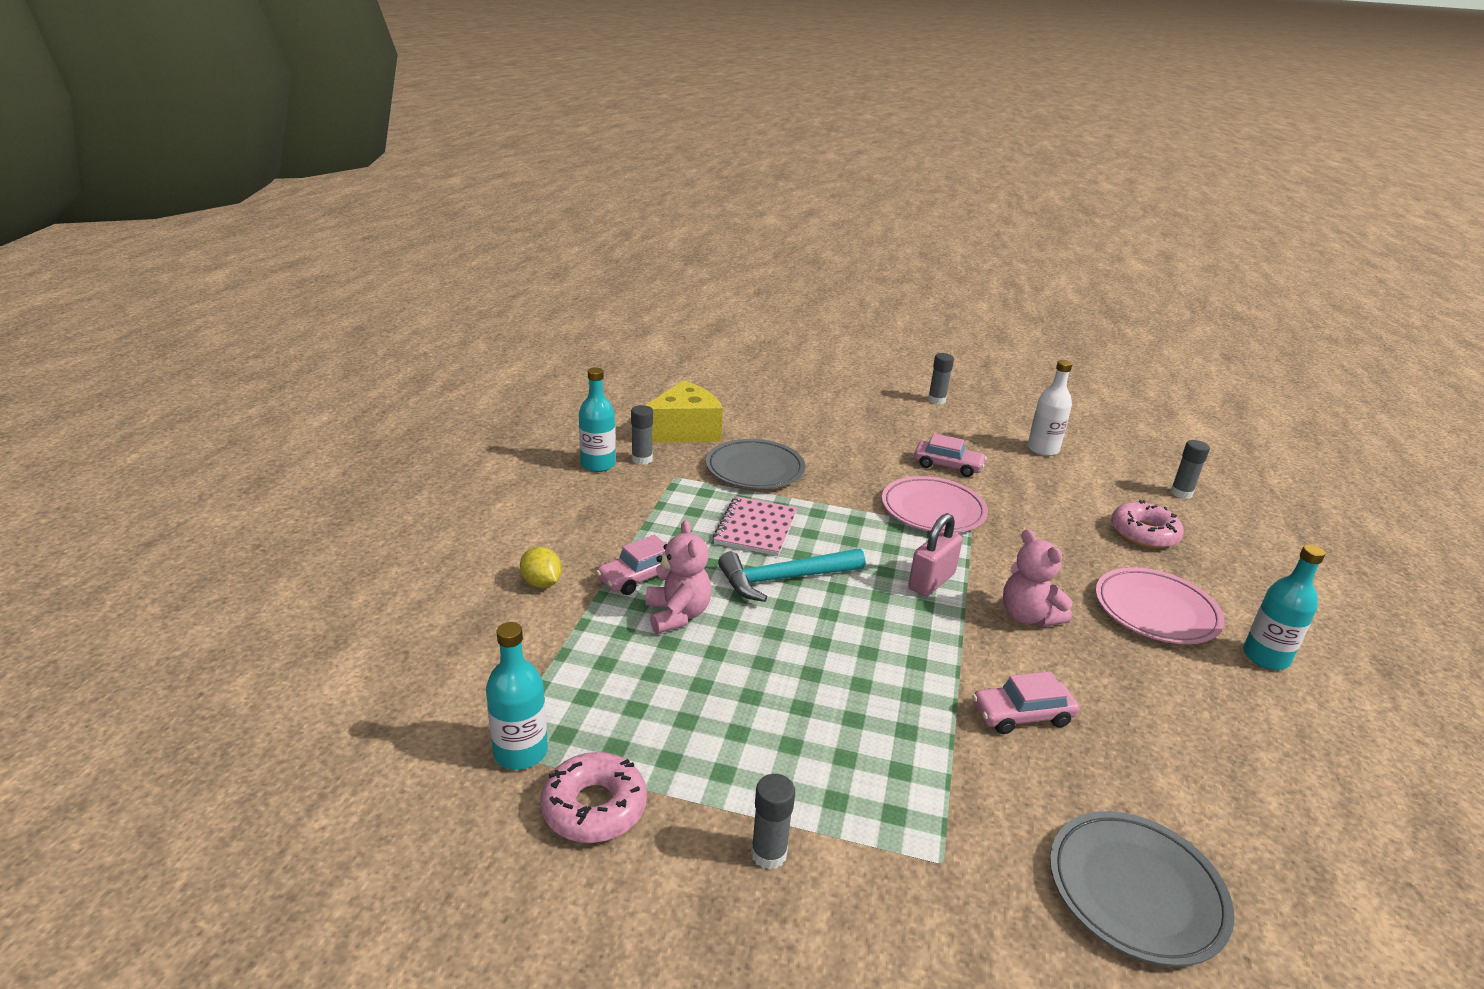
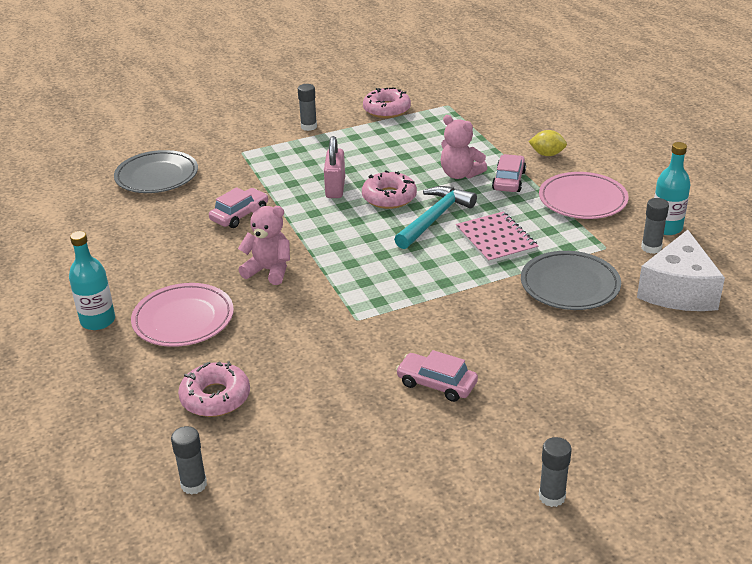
camera: 145 degrees right, 5 degrees up
turquoise bottle [486,622,548,770] -> none
yellow cheese [645,380,723,443] -> white cheese [637,230,725,311]
pink plate [882,476,988,533] -> pink plate moved to [539,172,628,219]
pink padlock [908,513,963,596] -> pink padlock moved to [324,136,345,198]
pink car [914,433,987,477] -> pink car turned 45 degrees clockwise [396,350,478,402]
white bottle [1027,360,1072,456] -> none
none -> pink donut [362,171,417,209]

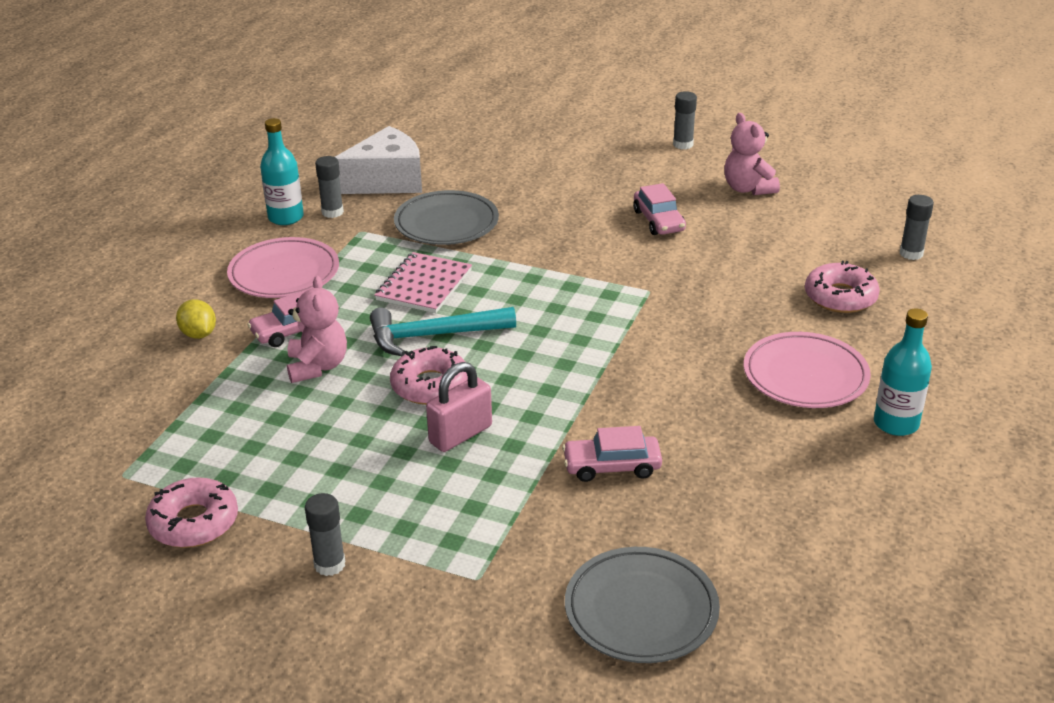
camera: 135 degrees left, 0 degrees up
pink teddy bear [238,201,290,285] -> pink teddy bear moved to [724,113,780,195]

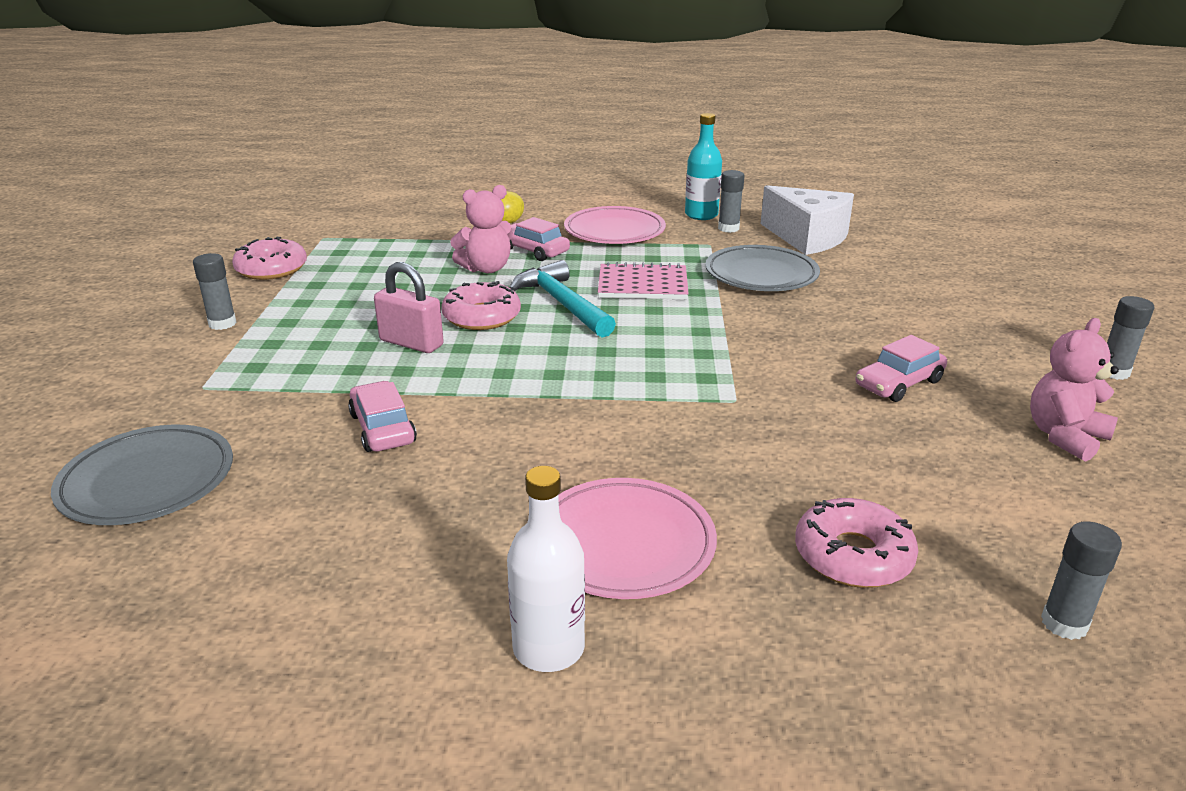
camera: 70 degrees right, 5 degrees down
turquoise bottle [874,308,932,436] -> white bottle [507,466,585,672]

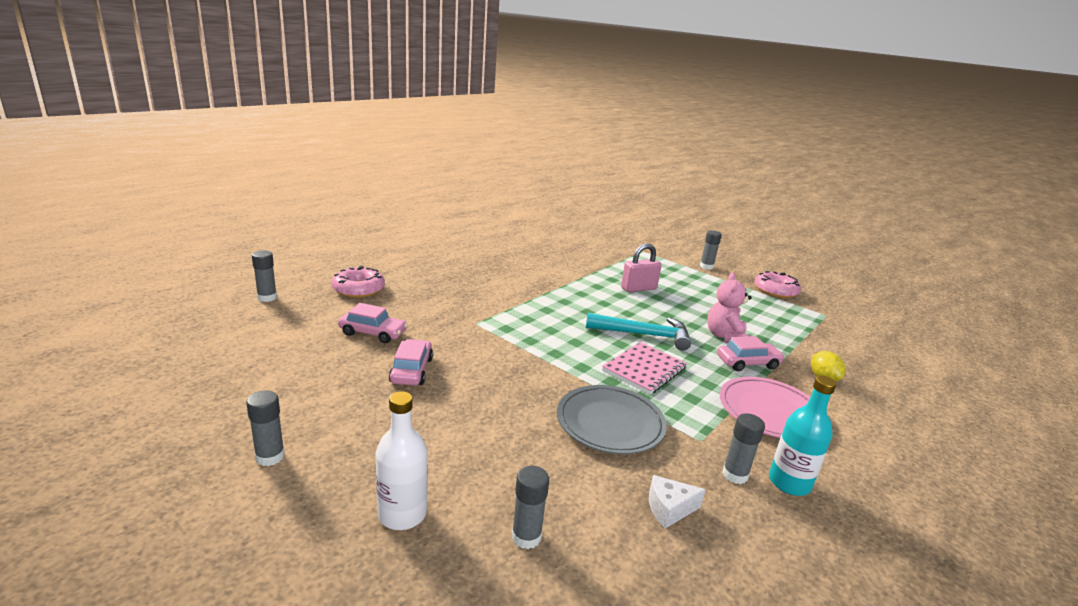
camera: 125 degrees right, 5 degrees down
grey plate [51,425,233,525] -> none
pink car [348,381,417,452] -> pink car moved to [338,303,408,343]
pink donut [441,281,521,330] -> none
white bottle [507,466,585,672] -> white bottle moved to [375,391,428,530]
pink plate [558,478,717,599] -> none
white cheese [761,185,854,255] -> white cheese [649,475,706,529], size x0.47
pink teddy bear [1030,318,1119,462] -> none
none -> grey glue stick [512,466,549,549]

